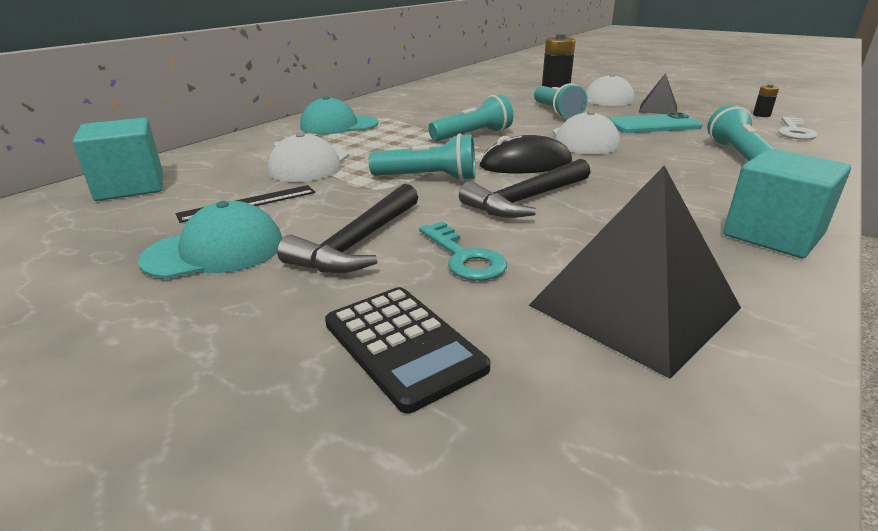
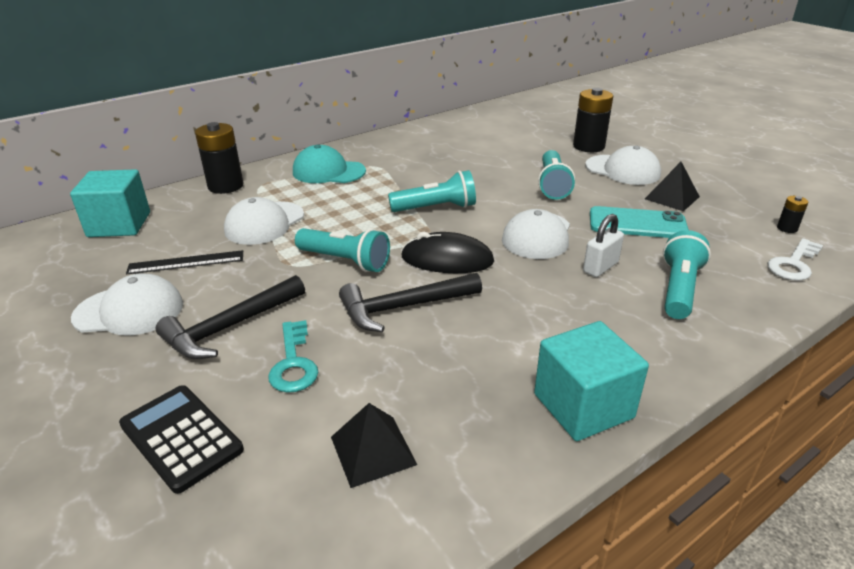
camera: 20 degrees right, 5 degrees up
turquoise cap [138,201,282,279] -> white cap [71,273,183,336]
black calculator [325,287,490,414] -> black calculator turned 150 degrees clockwise [119,385,244,494]
black pyramid [529,166,741,379] -> black pyramid [331,403,417,488], size x0.54
none -> black battery [195,122,243,194]
none -> white padlock [583,214,624,277]

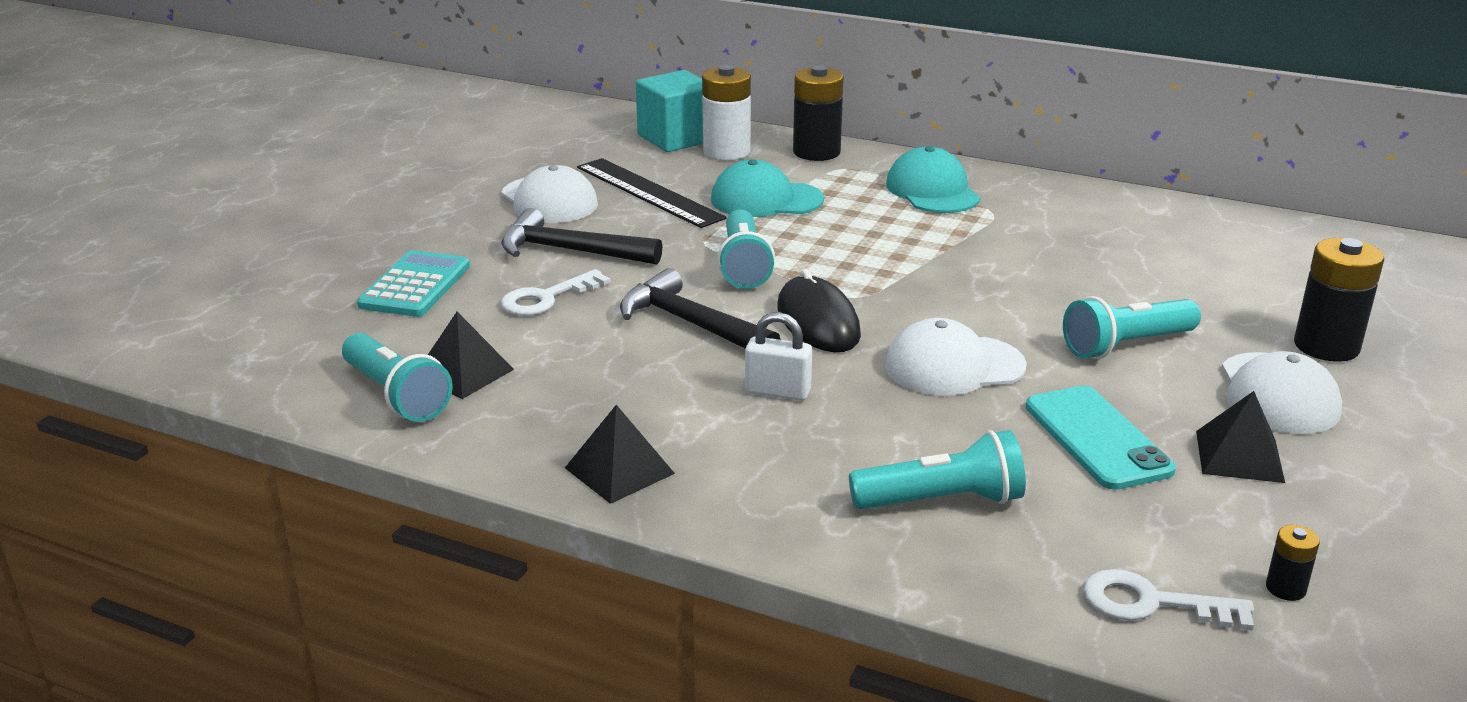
camera: 60 degrees right, 5 degrees down
black calculator [119,385,244,494] -> turquoise calculator [357,250,470,317]
black ruler [126,250,243,274] -> black ruler [577,158,727,228], size x1.51
white cap [224,197,304,245] -> turquoise cap [711,159,824,217]
turquoise key [268,320,318,393] -> white key [501,269,611,316]
turquoise flashlight [388,170,476,212] -> turquoise flashlight moved to [342,333,453,422]
turquoise cube [534,321,649,441] -> black pyramid [565,405,675,504]
white padlock [583,214,624,277] -> white padlock moved to [745,312,812,401]
none -> white battery [702,65,751,160]

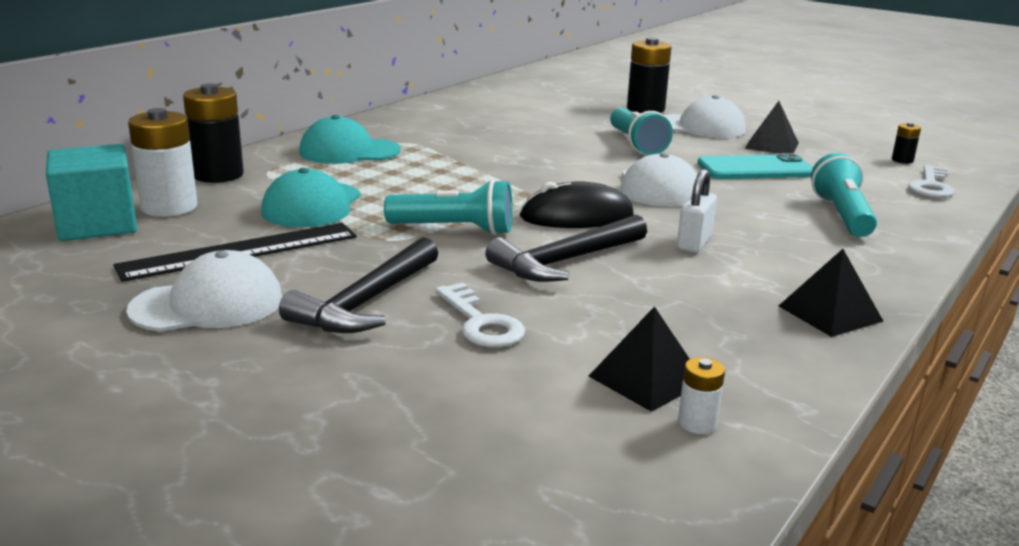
camera: 80 degrees left, 5 degrees down
turquoise flashlight [342,333,453,422] -> white battery [678,357,725,434]
turquoise calculator [357,250,470,317] -> none

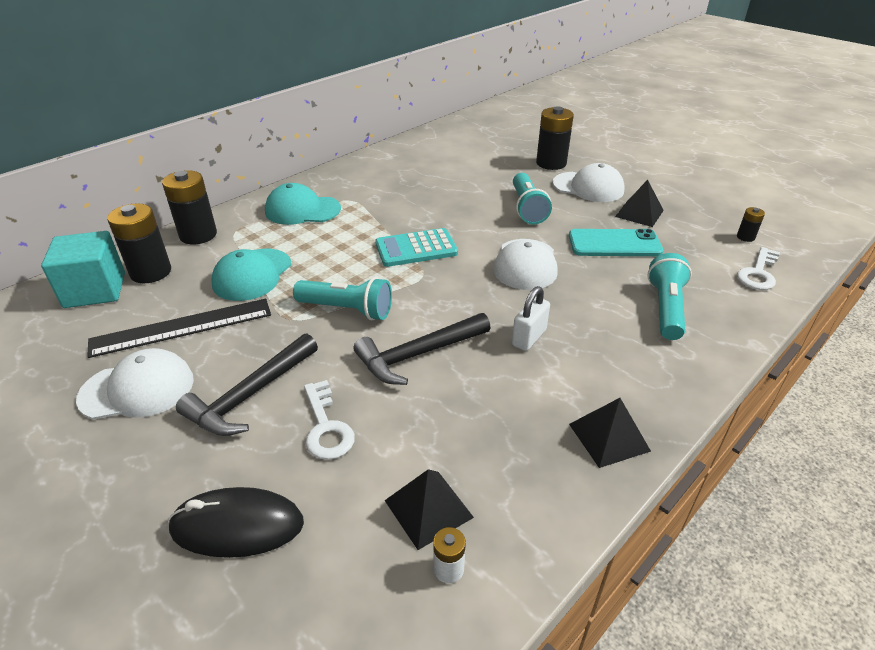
camera: 10 degrees right, 15 degrees up
white battery [128,108,197,217] -> black battery [107,203,171,283]
black mouse [519,181,634,228] -> black mouse moved to [168,487,304,558]
none -> turquoise calculator [375,228,458,267]

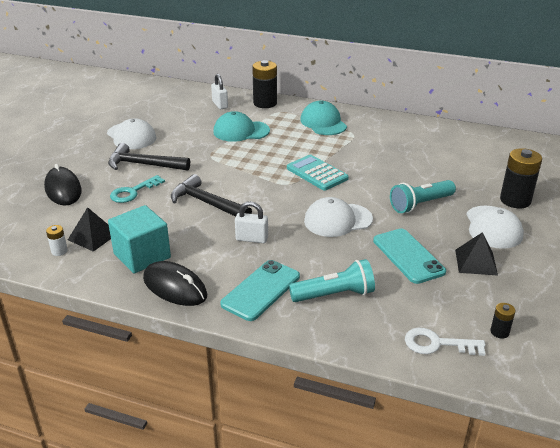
camera: 65 degrees right, 5 degrees down
turquoise cube [41,231,125,308] -> turquoise cube moved to [108,205,171,273]
black ruler [87,299,271,358] -> none
black battery [107,203,171,283] -> white padlock [211,74,228,109]
turquoise flashlight [293,277,392,321] -> none
white key [304,380,355,460] -> turquoise key [110,175,165,203]
black pyramid [569,398,651,468] -> black mouse [143,261,207,306]
none -> turquoise phone [220,260,300,321]

